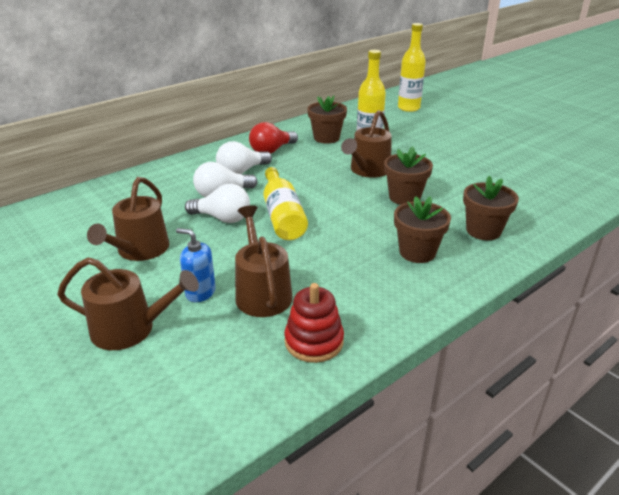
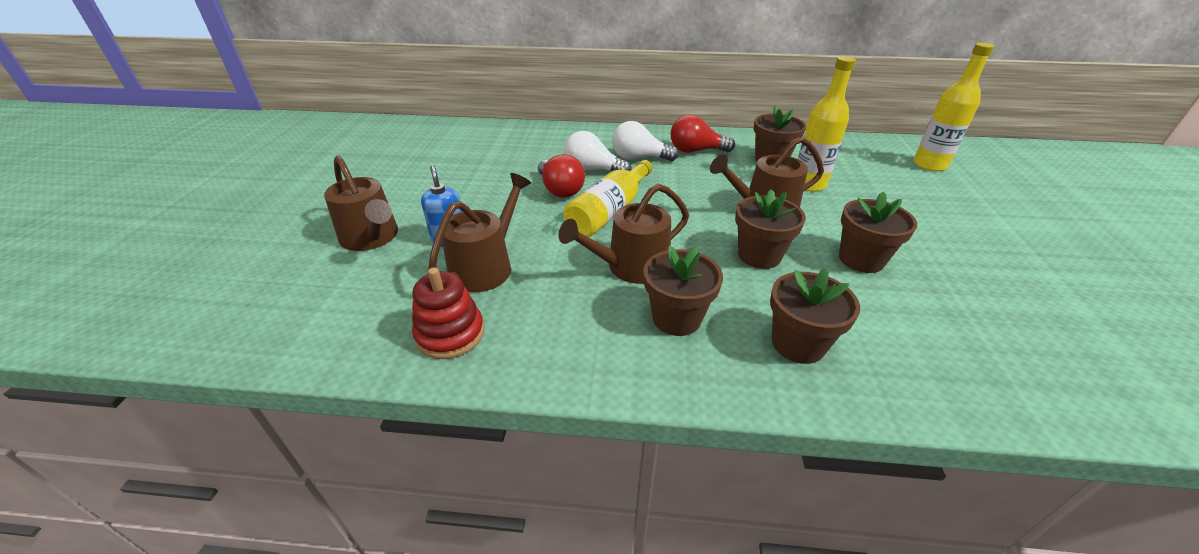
camera: 45 degrees right, 5 degrees up
brown watering can [87,177,170,261] -> brown watering can moved to [558,184,689,284]
white light bulb [185,184,250,223] -> red light bulb [538,154,585,198]
none -> brown flower pot [839,191,917,273]

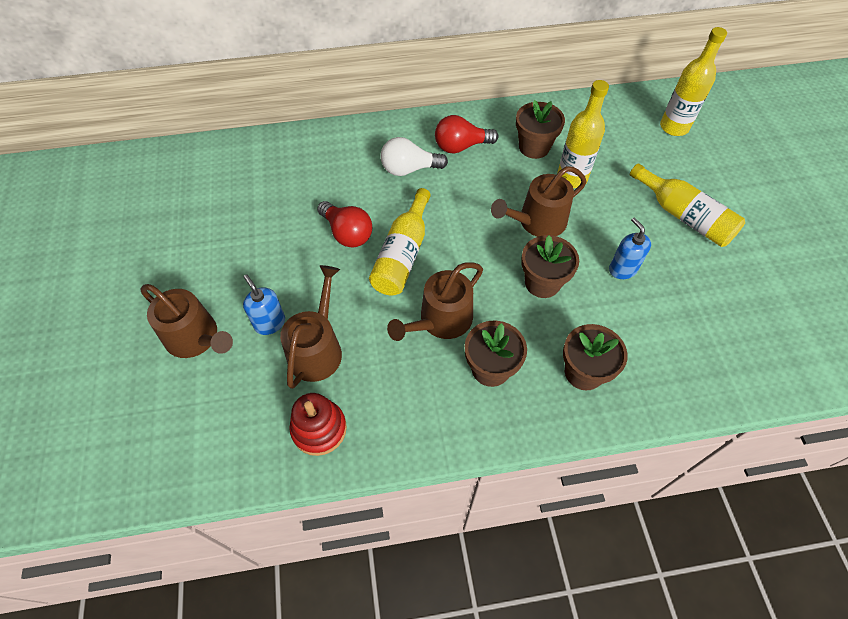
camera: 15 degrees left, 20 degrees up
white light bulb [564,131,631,171] -> none
brown flower pot [839,191,917,273] -> blue soap dispenser [609,218,651,279]
none -> yellow bottle [630,163,745,247]

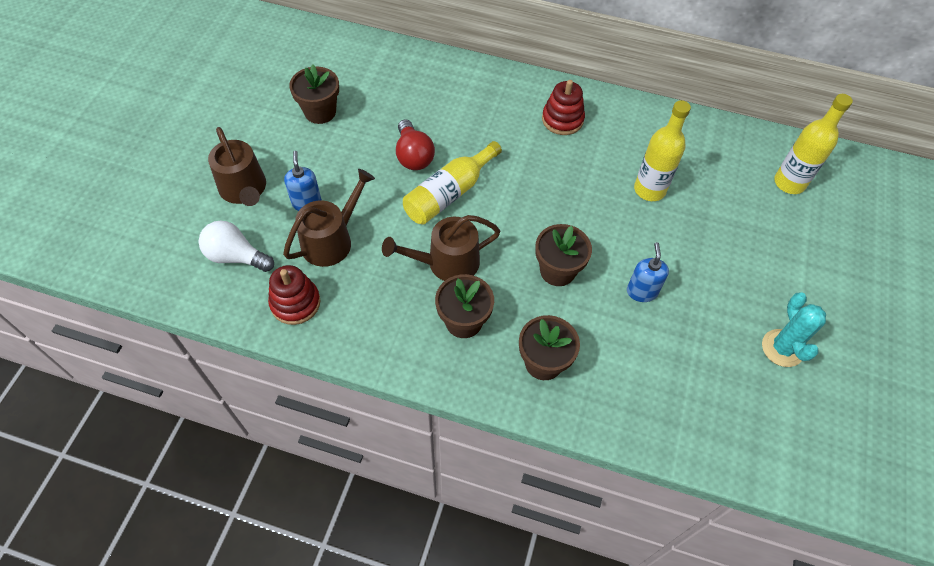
camera: 25 degrees right, 0 degrees up
white light bulb [380,137,448,176] -> white light bulb moved to [199,221,274,272]
red light bulb [435,115,498,153] -> red stacking toy [542,80,585,135]
brown watering can [491,166,587,237] -> none
brown flower pot [516,100,565,159] -> brown flower pot moved to [289,64,339,124]
yellow bottle [630,163,745,247] -> none
none -> turquoise cactus [762,293,826,367]

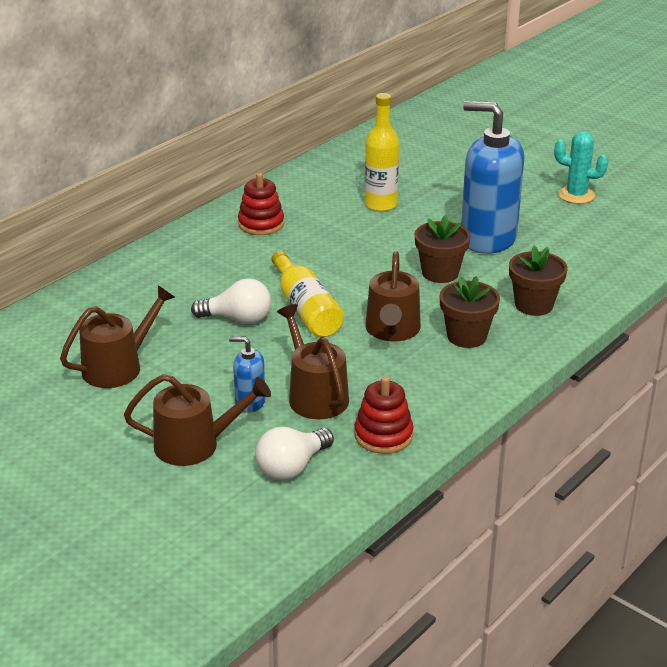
camera: 65 degrees left, 25 degrees down
brown flower pot [289,64,339,124] -> brown watering can [60,285,175,388]
red light bulb [396,119,435,170] -> white light bulb [191,278,271,324]
blue soap dispenser [627,242,669,302] -> blue soap dispenser [461,101,524,254], size x2.23
yellow bottle [774,94,853,194] -> none

